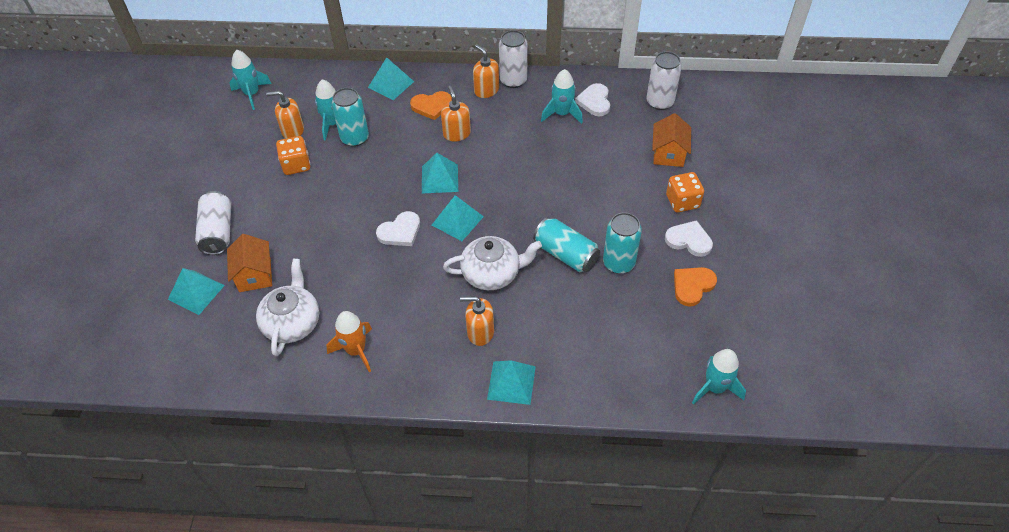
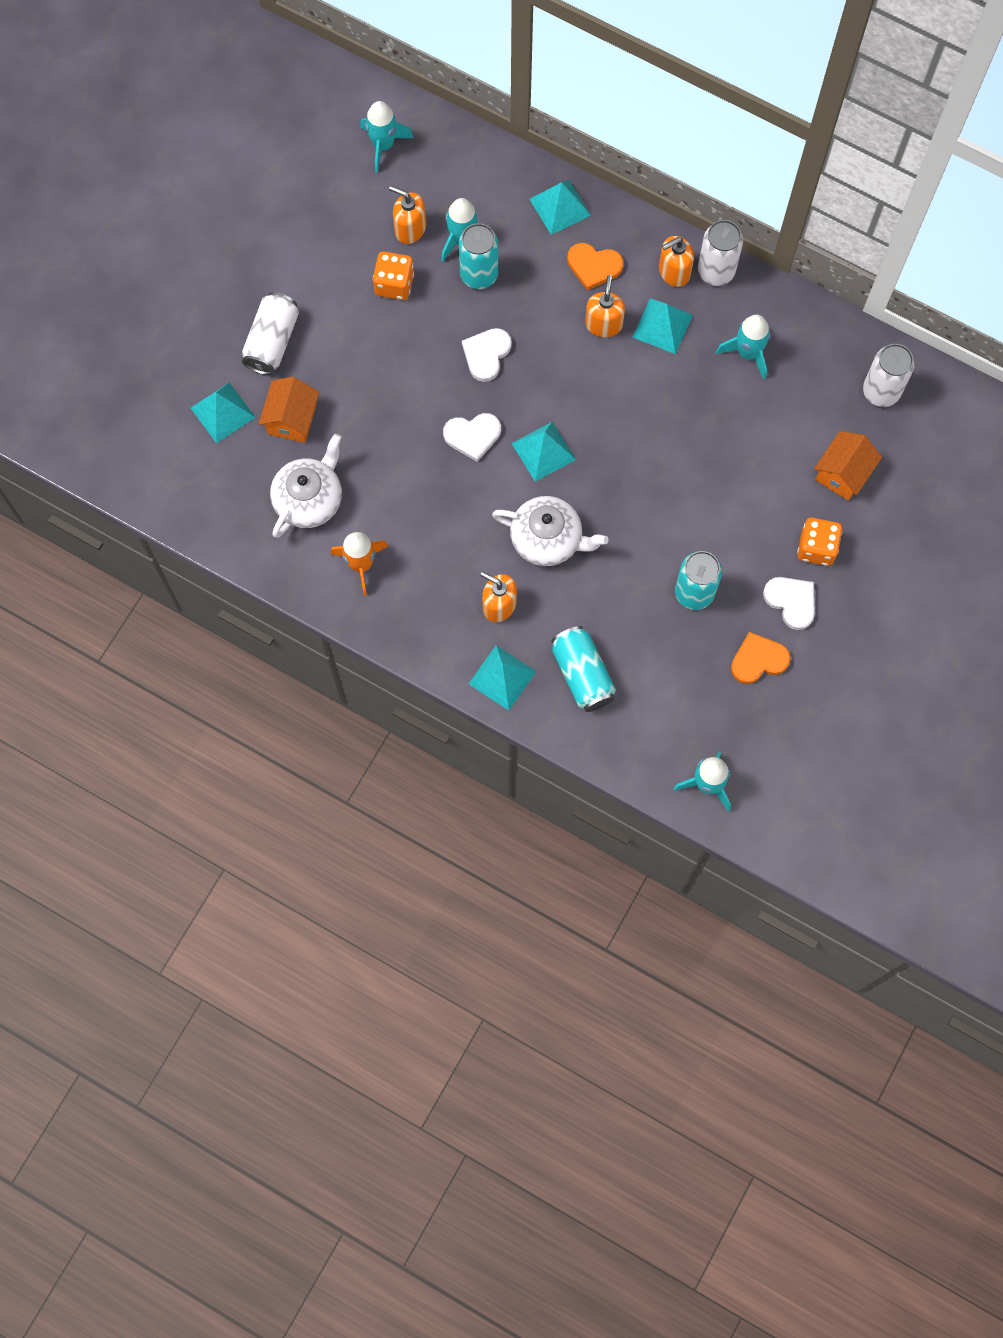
camera: 25 degrees right, 20 degrees up
turquoise pyramid [422,153,458,194] -> turquoise pyramid moved to [633,298,693,354]
orange soap dispenser [473,44,499,98] -> orange soap dispenser turned 105 degrees counterclockwise [659,236,694,287]
turquoise can [533,217,600,272] -> turquoise can moved to [551,626,616,712]
white heart [575,83,610,116] -> white heart moved to [462,328,512,382]

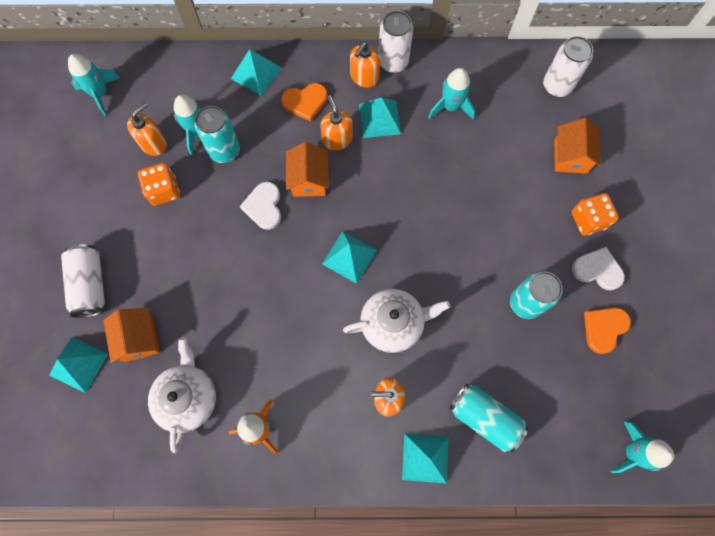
camera: 30 degrees left, 0 degrees up
orange soap dispenser [389,186,426,244] -> orange soap dispenser turned 135 degrees clockwise [127,103,167,156]
white heart [443,413,501,462] -> none
none -> orange house [286,142,329,197]

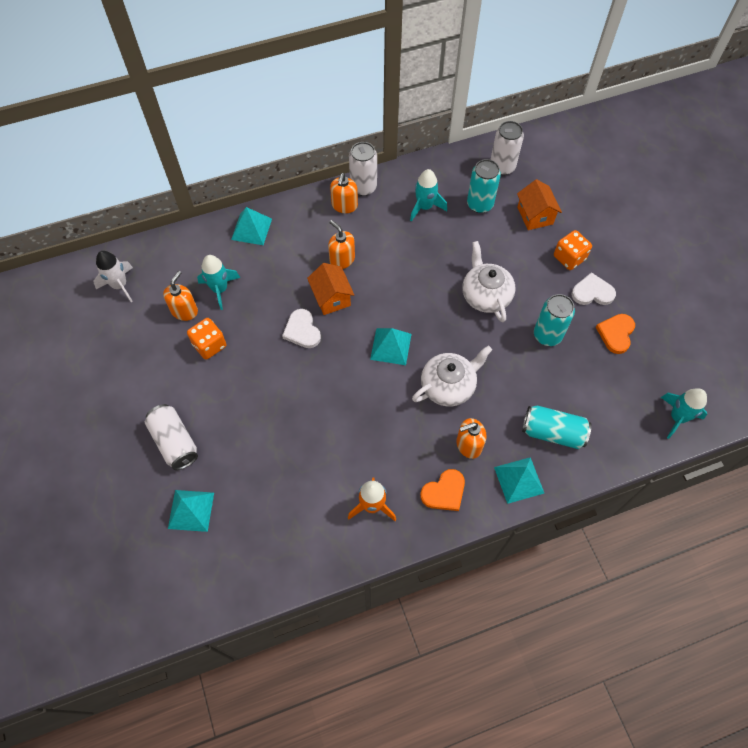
camera: 20 degrees left, 10 degrees down
turquoise rocket [68,54,120,116] -> white rocket [94,251,133,302]
orange house [103,308,160,363] -> none
white teapot [148,337,216,453] -> white teapot moved to [462,241,516,322]
turquoise can [194,106,240,163] -> turquoise can moved to [467,159,501,213]
orange heart [281,83,327,122] -> orange heart moved to [420,469,465,511]
turquoise pyramid [359,97,401,138] -> none

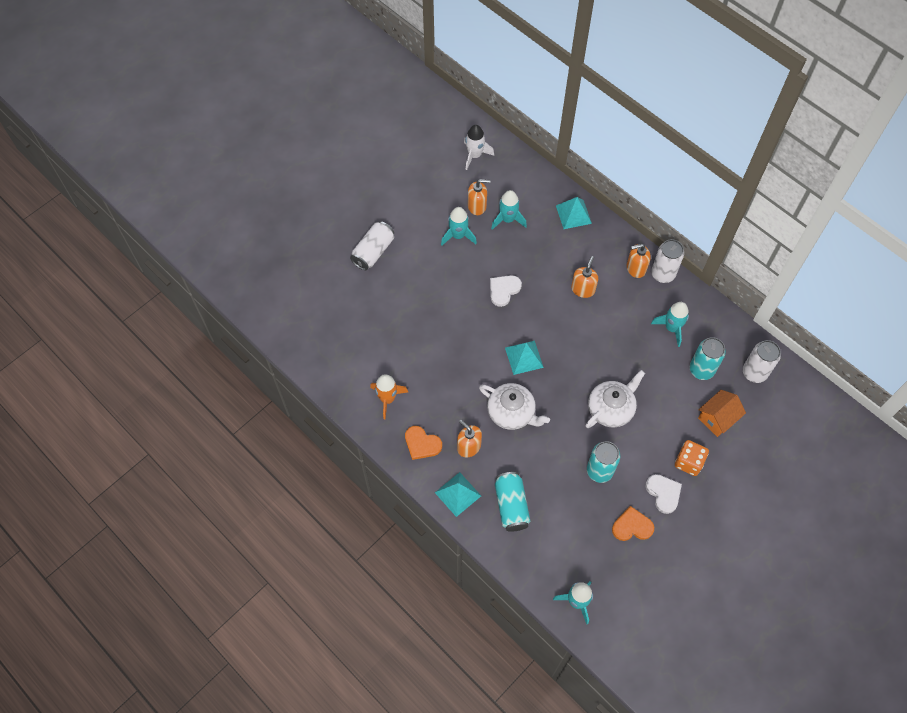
camera: 65 degrees right, 0 degrees up
turquoise pyramid [168,490,214,532] -> none
orange dice [187,318,226,360] -> turquoise rocket [441,207,477,246]
orange house [307,263,354,315] -> none

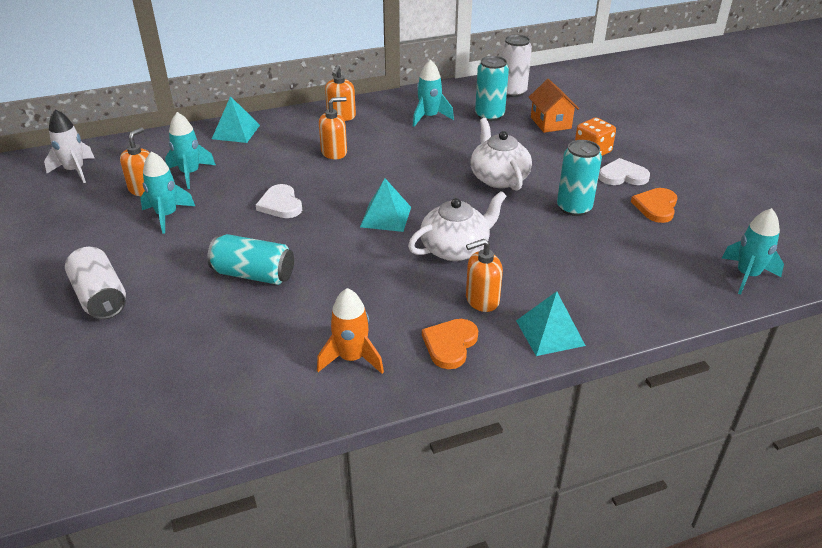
camera: 65 degrees left, 25 degrees down
orange heart [405,426,442,460] -> orange heart turned 150 degrees clockwise [422,319,478,369]
turquoise can [495,472,530,532] -> turquoise can moved to [207,234,294,285]
orange soap dispenser [571,256,598,298] -> orange soap dispenser turned 105 degrees clockwise [319,97,347,159]
white can [651,239,684,283] -> none

